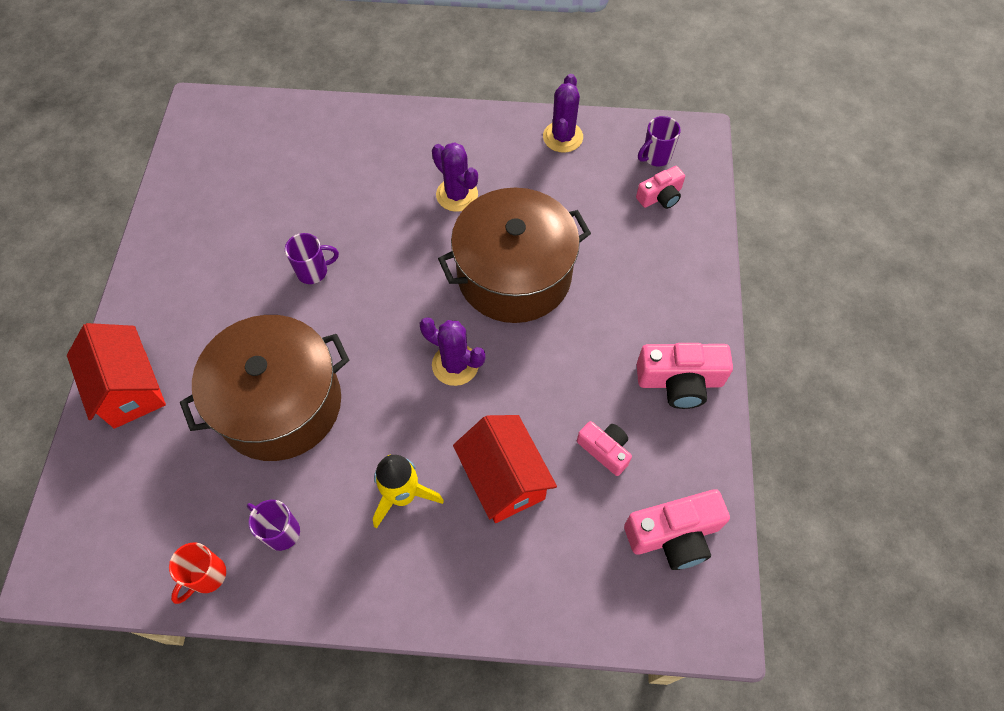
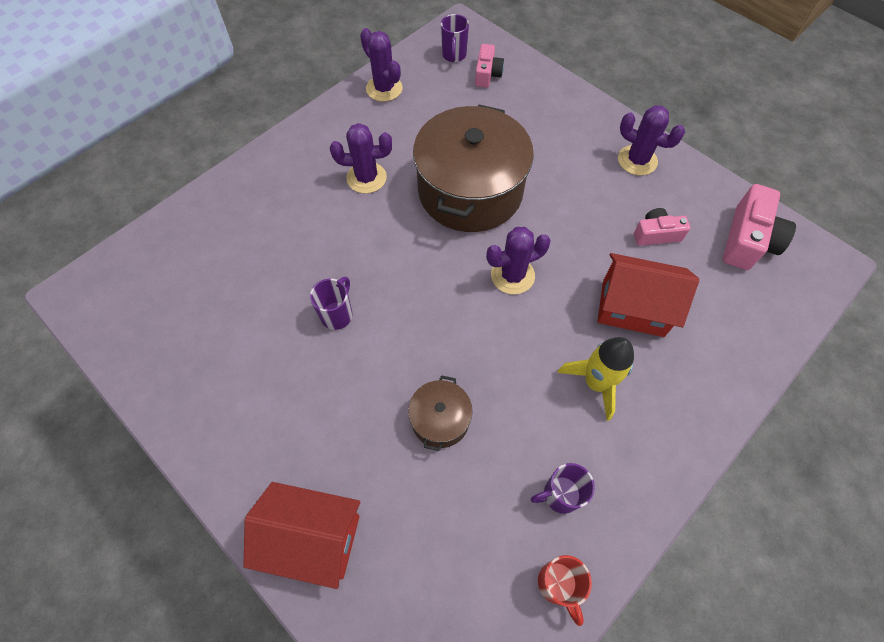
camera: 50 degrees left, 0 degrees up
brown pot [180,315,349,461] -> brown pot [408,375,473,451], size x0.45
pink camera [637,343,733,409] -> purple cactus [618,105,685,175]

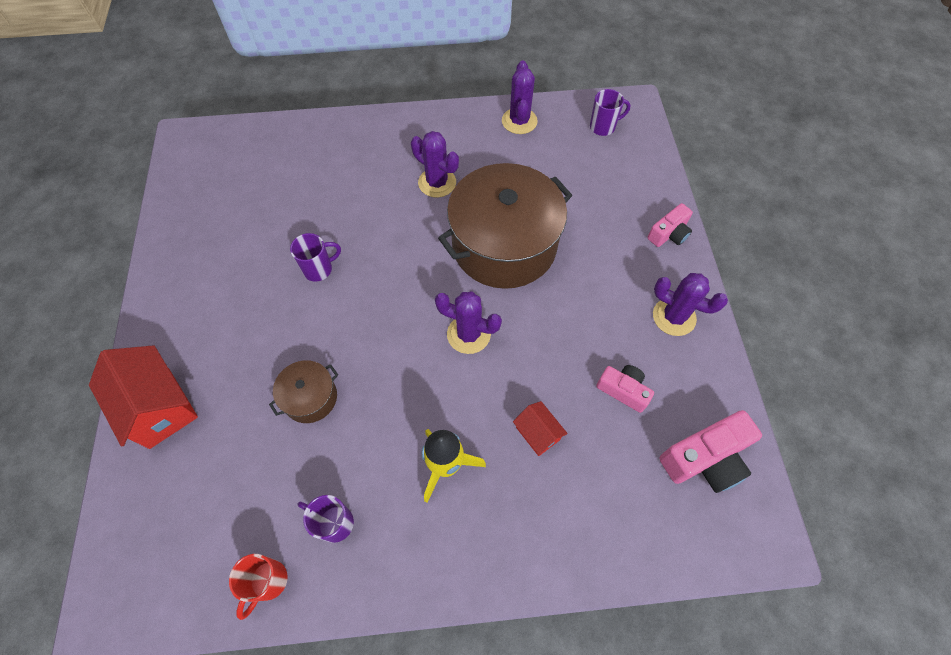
camera: 40 degrees right, 0 degrees up
purple mug [441,14,469,62] -> purple mug turned 150 degrees counterclockwise [590,89,631,136]
pink camera [475,44,504,88] -> pink camera moved to [647,203,693,247]
red house [597,253,699,337] -> red house [513,401,568,456], size x0.53
purple cactus [618,105,685,175] -> purple cactus turned 45 degrees counterclockwise [653,273,728,336]

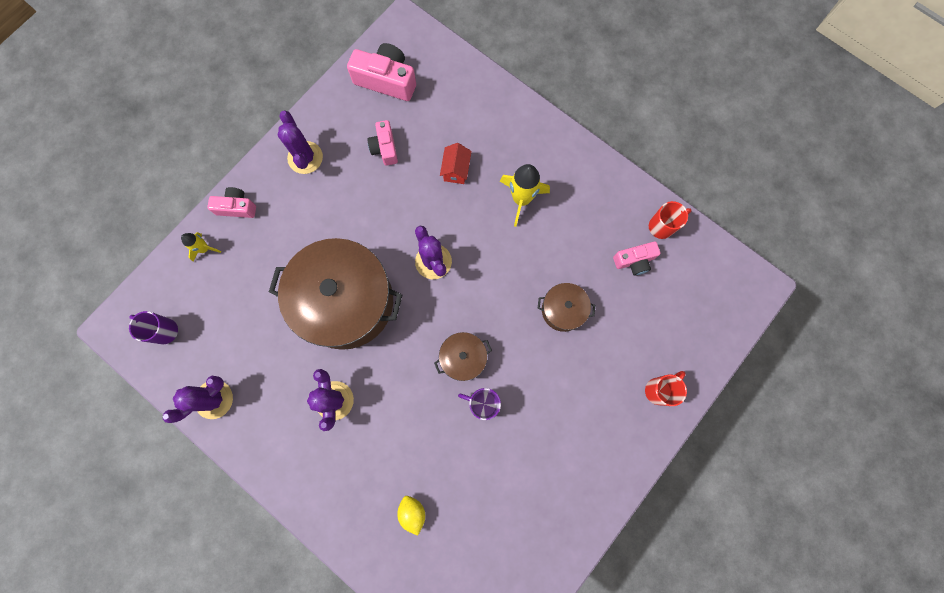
camera: 135 degrees left, 15 degrees up
red house [89,345,198,449] -> red mug [645,371,687,406]
purple mug [297,495,354,543] -> none
none -> yellow rocket [181,232,221,261]
none -> yellow lemon [397,496,425,536]
none -> brown pot [434,332,492,381]
none -> pink camera [613,241,661,276]

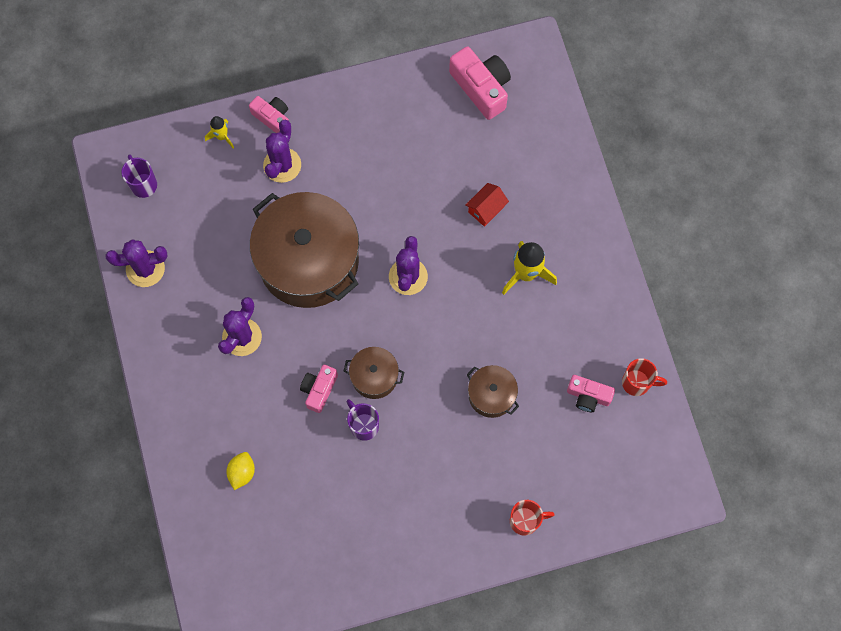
camera: 35 degrees right, 5 degrees down
purple cactus [278,111,323,174] -> purple cactus moved to [263,120,301,183]
pink camera [367,120,398,166] -> pink camera moved to [300,365,338,413]

